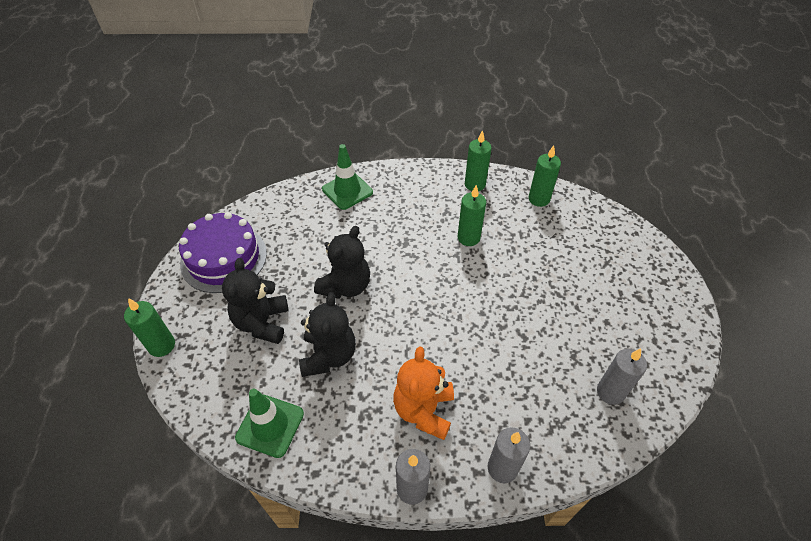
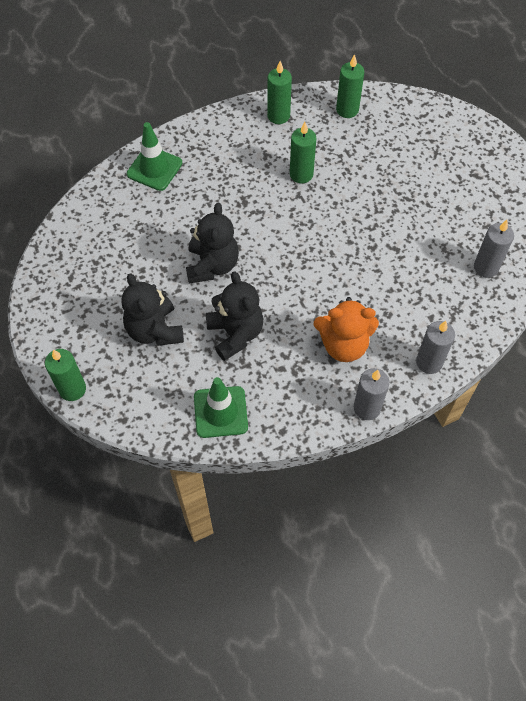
camera: 25 degrees left, 10 degrees up
purple cake [179,212,267,293] -> none
orange teddy bear [393,346,454,440] -> orange teddy bear turned 75 degrees counterclockwise [314,297,379,362]

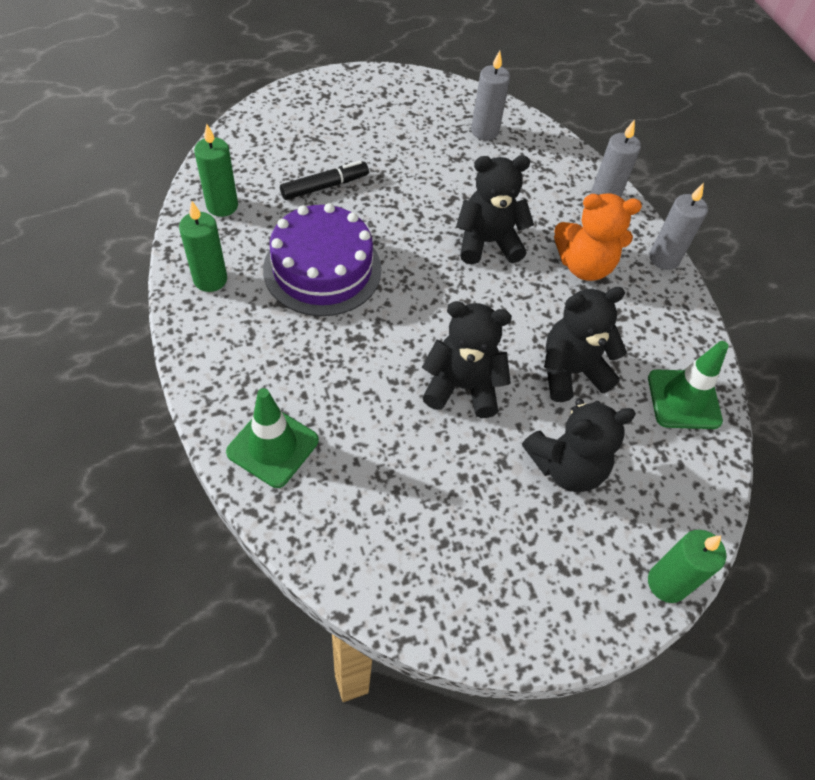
camera: 90 degrees left, 5 degrees down
green candle [290,122,316,183] -> purple cake [263,203,382,316]
orange teddy bear [314,297,379,362] -> orange teddy bear turned 90 degrees clockwise [554,194,642,281]
none -> black marker [280,161,369,200]
none -> black teddy bear [456,155,534,264]

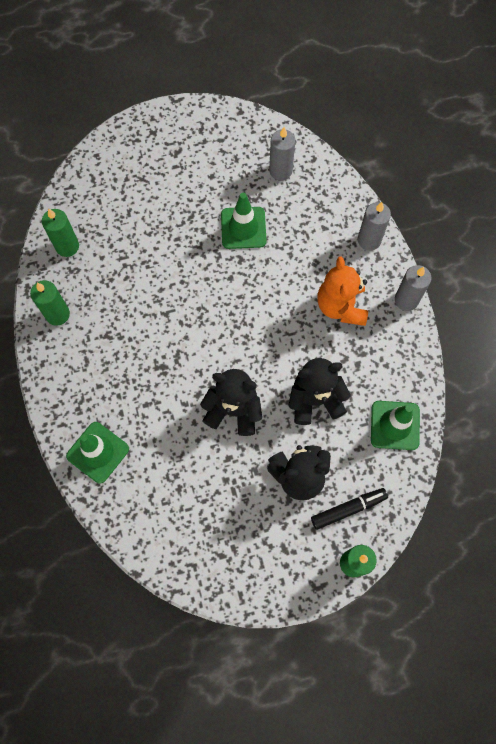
camera: 10 degrees right, 15 degrees up
purple cake [263,203,382,316] -> none
black marker [280,161,369,200] -> black marker moved to [311,488,388,530]
black teddy bear [456,155,534,264] -> none
orange teddy bear [554,194,642,281] -> orange teddy bear turned 75 degrees clockwise [317,256,368,326]
none -> green traffic cone [221,193,267,249]

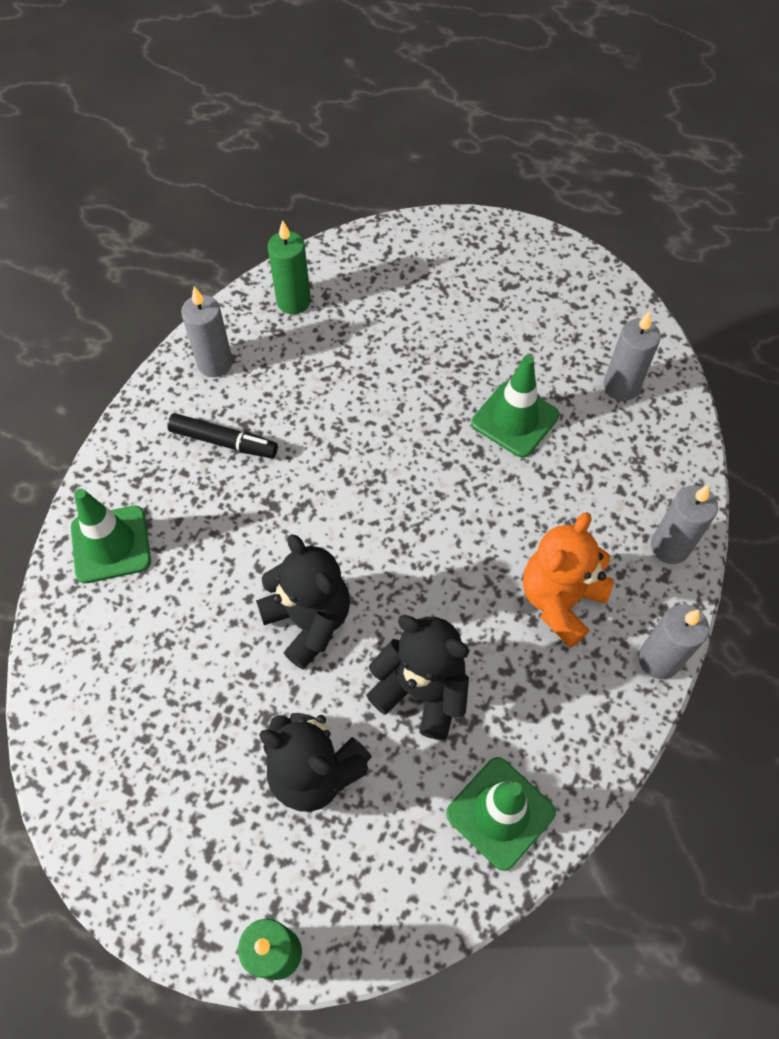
camera: 40 degrees right, 10 degrees down
green candle [30,280,70,326] -> grey candle [181,286,233,377]
black marker [311,488,388,530] -> black marker moved to [167,413,278,458]

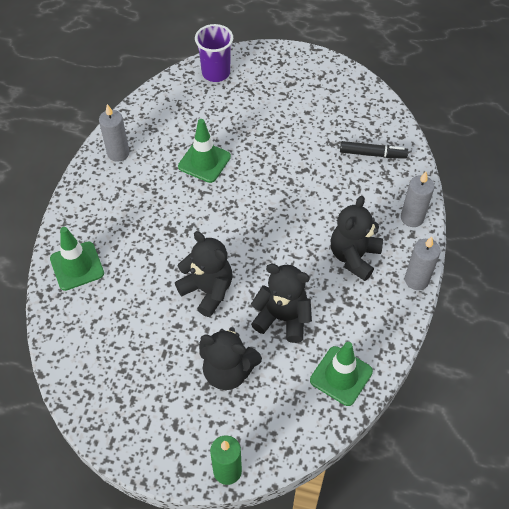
camera: 10 degrees left, 5 degrees down
black marker [167,413,278,458] -> black marker moved to [340,141,408,159]
green candle [267,220,311,314] -> none
green traffic cone [471,355,559,458] -> green traffic cone moved to [178,119,231,183]
orange teddy bear [523,512,614,648] -> black teddy bear [331,196,383,281]
grey candle [604,311,661,401] -> none
none -> purple cup [195,24,233,82]

